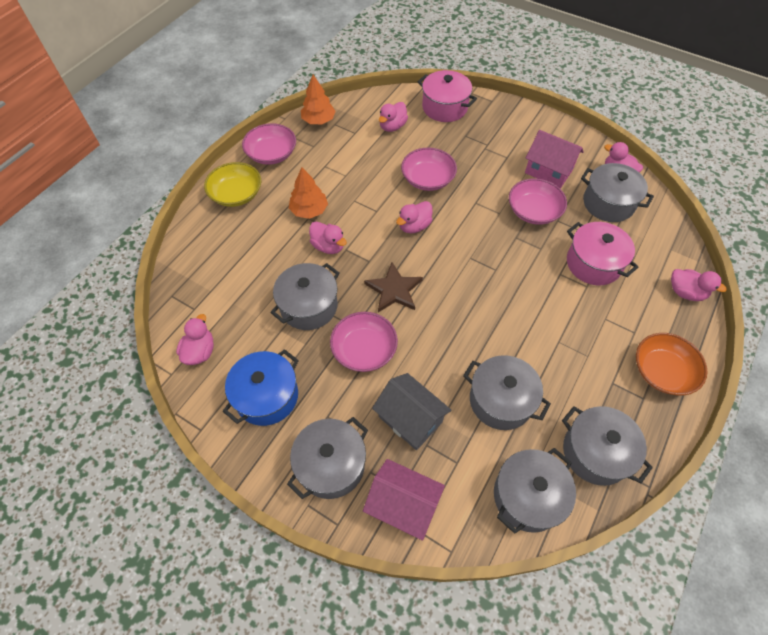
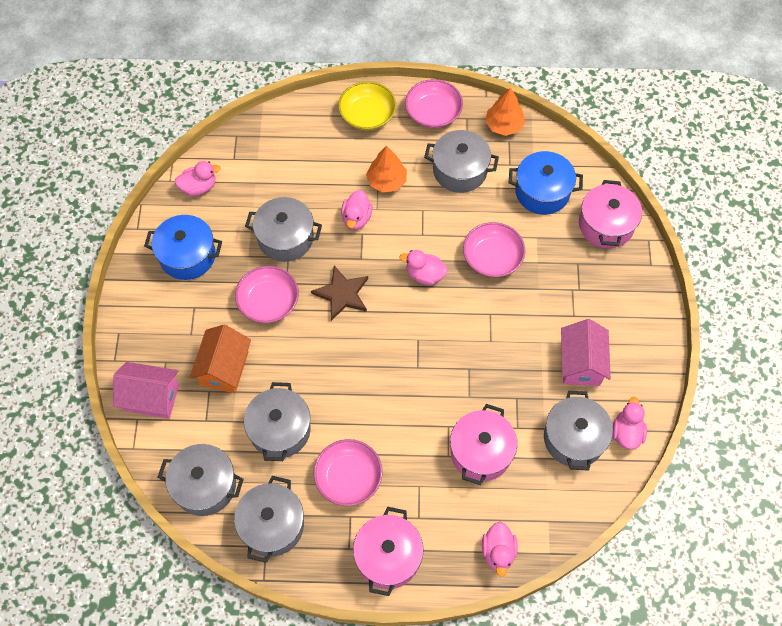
camera: 60 degrees right, 5 degrees up
grey pot [287,417,368,499] -> grey pot moved to [424,130,499,193]
pink house [363,459,445,540] -> pink house turned 75 degrees counterclockwise [113,362,179,419]
grey house [372,373,451,450] -> orange house [190,325,251,393]
pink duck [379,102,408,132] -> blue pot [509,151,583,215]
pink bowl [509,179,567,225] -> pink bowl moved to [314,439,383,506]
orange bowl [636,333,708,396] -> pink pot [353,507,424,596]

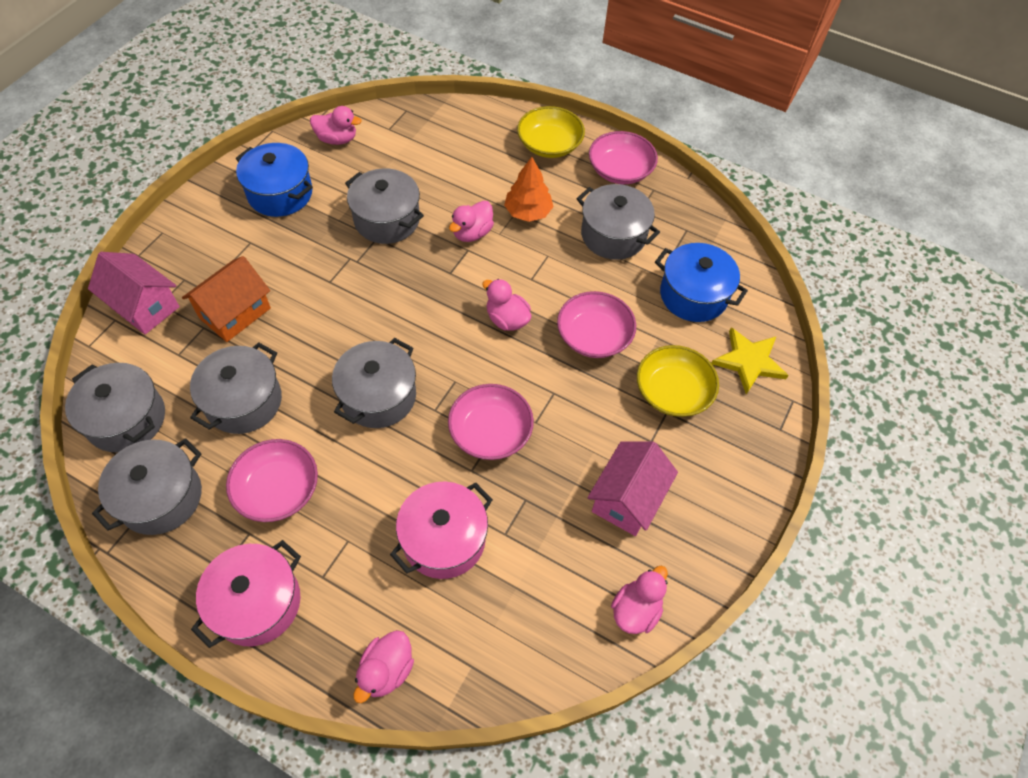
camera: 25 degrees right, 5 degrees down
pink bowl [235,266,299,323] -> pink bowl moved to [448,384,534,460]
brown star [311,266,368,321] -> none
orange tree [485,88,525,136] -> none
grey pot [544,391,613,471] -> grey pot moved to [332,338,416,428]
pink pot [579,180,642,248] -> yellow star [711,327,788,394]
none -> yellow bowl [637,345,719,417]

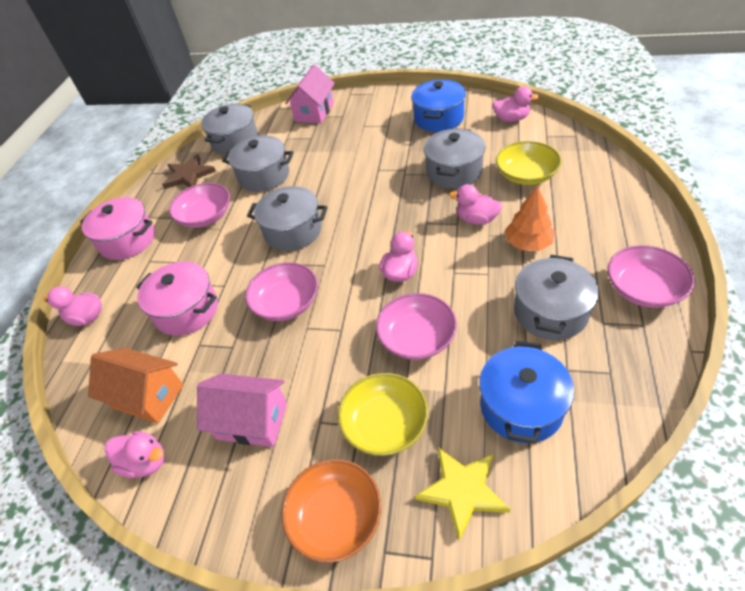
camera: 80 degrees right, 10 degrees down
grey pot [92,438,202,535] -> brown star [162,154,216,189]
orange house [182,256,271,342] -> orange house moved to [88,348,183,424]
pink duck [310,106,362,145] -> pink duck turned 75 degrees counterclockwise [492,86,539,122]
yellow bowl [517,106,585,158] -> yellow bowl moved to [496,141,562,185]
none -> orange bowl [281,459,381,563]

